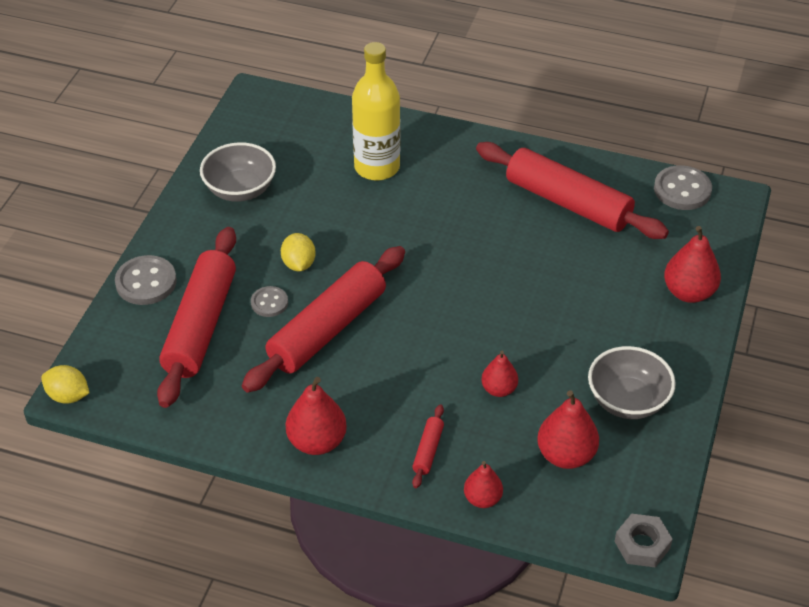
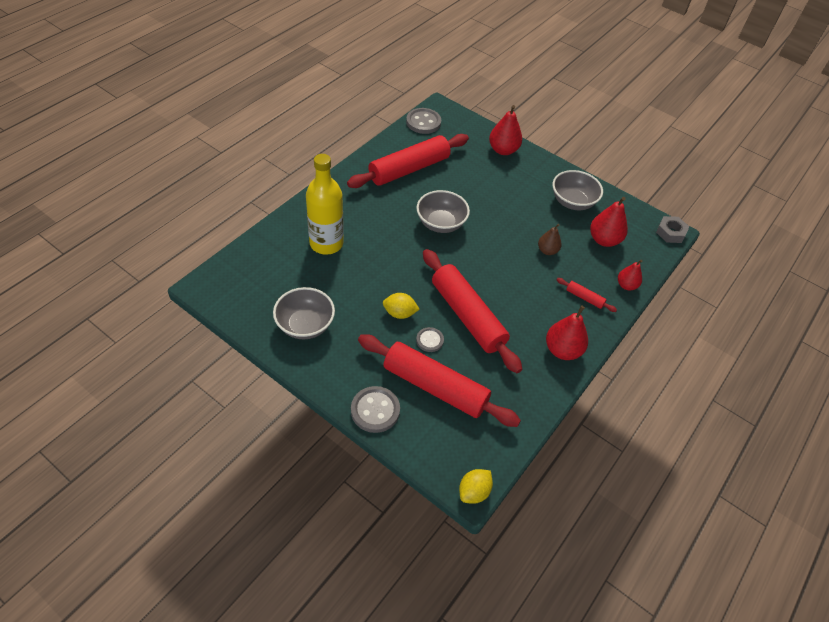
camera: 75 degrees left, 5 degrees up
red pear [481,351,518,397] -> brown pear [538,224,562,255]
none -> grey bowl [416,190,470,233]

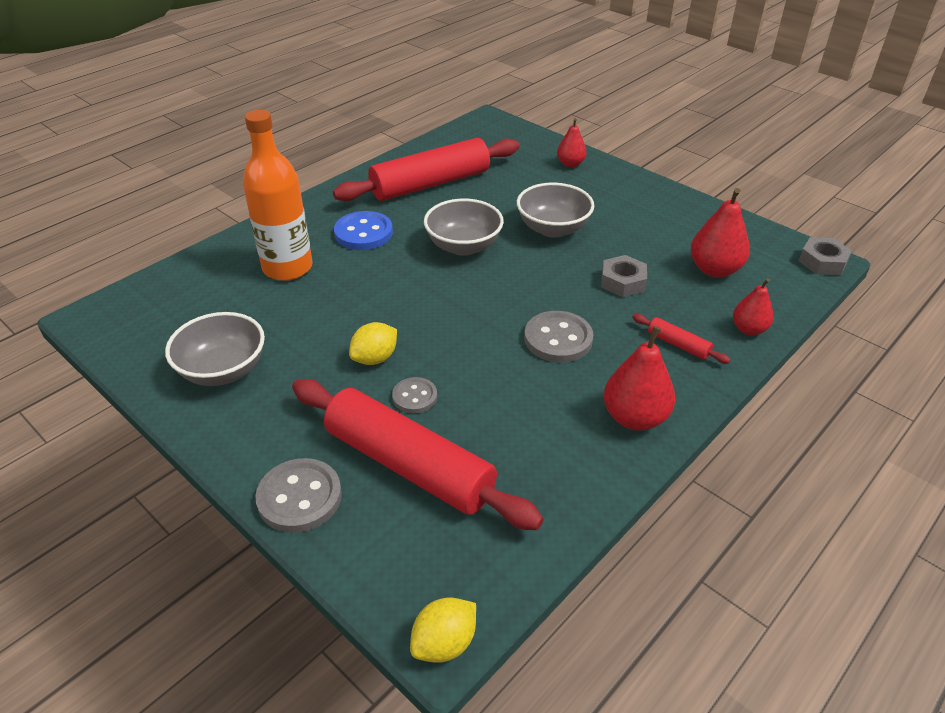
camera: 10 degrees right, 10 degrees down
yellow bottle [306,154,344,255] -> orange bottle [243,110,312,281]
yellow lemon [383,293,420,319] -> yellow lemon turned 60 degrees counterclockwise [349,322,397,365]
grey button [406,108,441,134] -> grey button moved to [524,311,594,363]
red rolling pin [423,249,522,373] -> none
red pear [489,105,522,155] -> red pear [557,118,587,167], size x0.63
brown pear [538,224,562,255] -> grey nut [601,255,647,297]
grey bowl [552,170,603,210] -> grey bowl moved to [517,183,594,238]
none -> blue button [334,211,393,250]

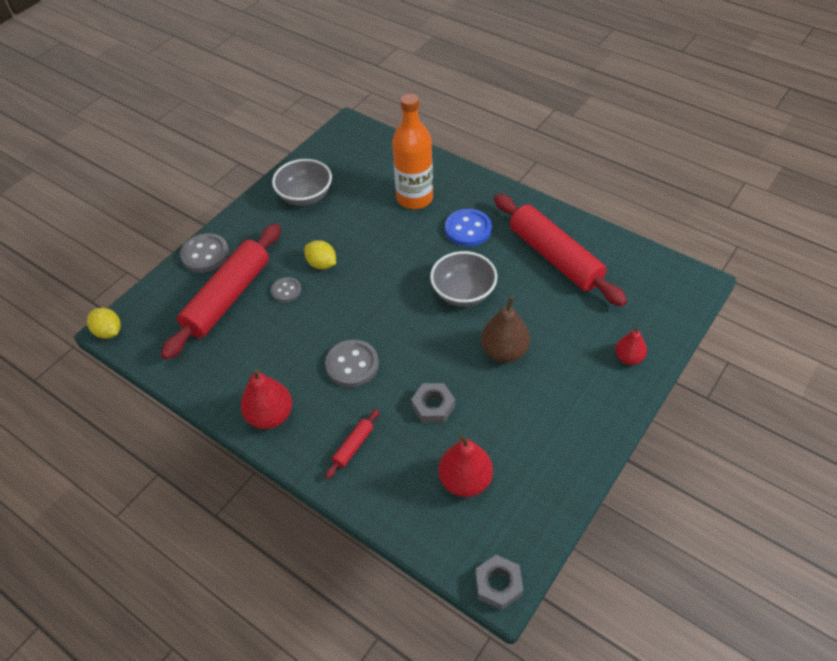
camera: 85 degrees right, 10 degrees up
grey bowl [517,183,594,238] -> brown pear [481,297,530,362]
red pear [733,278,774,335] -> none

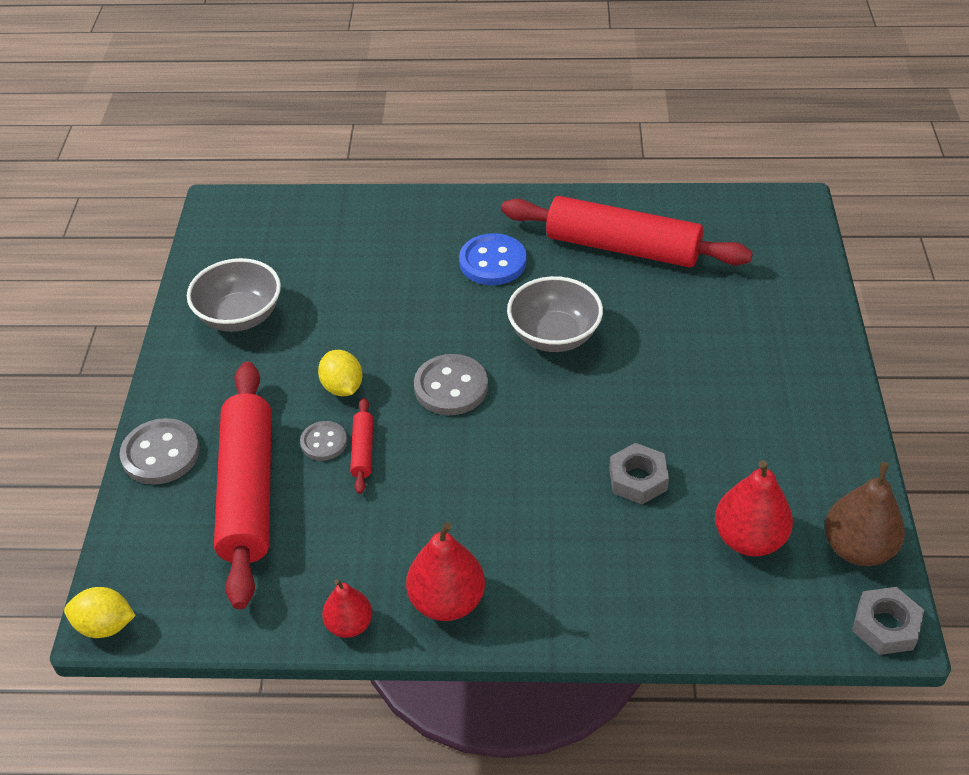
camera: 35 degrees left, 5 degrees down
yellow lemon [304,240,336,269] -> yellow lemon turned 60 degrees clockwise [318,350,363,396]
grey button [325,340,379,387] -> grey button moved to [414,354,488,415]
red rolling pin [325,409,379,479] -> red rolling pin moved to [350,398,373,494]
orange bottle [392,94,433,209] -> none
brown pear [481,297,530,362] -> brown pear moved to [825,462,905,566]
red pear [615,326,647,365] -> red pear moved to [322,579,372,638]

